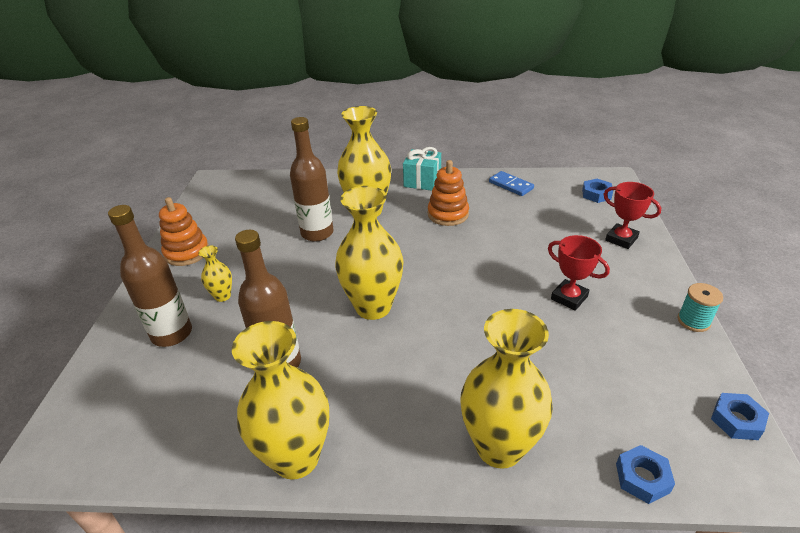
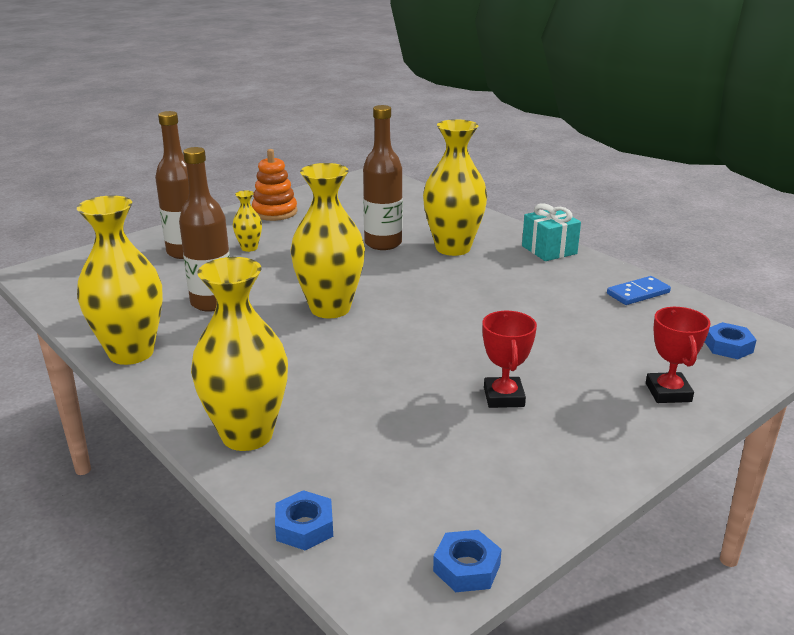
camera: 45 degrees right, 10 degrees down
orange stacking toy [428,160,469,226] -> none
blue domino [489,171,534,196] -> blue domino turned 60 degrees clockwise [607,276,671,305]
turquoise spool [678,283,723,332] -> none

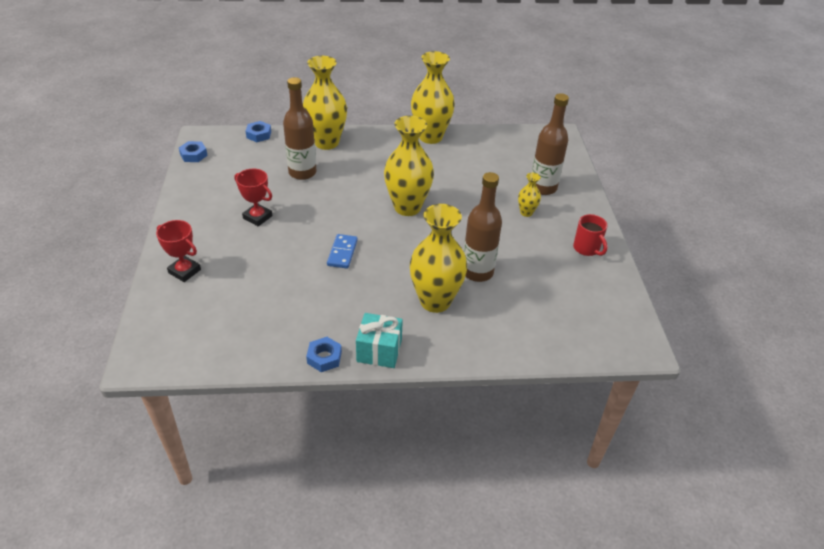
camera: 125 degrees right, 15 degrees up
brown bottle [179,147,230,312] -> brown bottle moved to [283,77,317,180]
orange stacking toy [252,149,297,221] -> red mug [573,214,608,256]
blue domino [607,276,671,305] -> blue domino moved to [327,234,358,269]
blue nut [705,322,756,359] -> blue nut moved to [306,337,342,372]

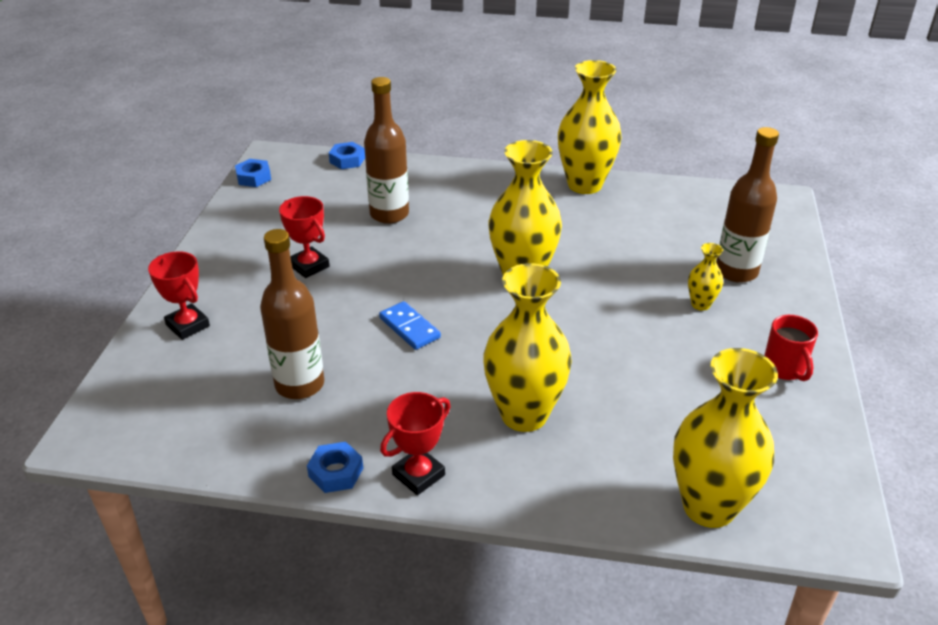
camera: 15 degrees right, 5 degrees down
yellow vase [303,56,347,150] -> yellow vase moved to [673,348,778,528]
blue domino [327,234,358,269] -> blue domino turned 60 degrees counterclockwise [379,301,441,350]
turquoise gift [356,313,403,368] -> red trophy [380,392,451,495]
brown bottle [464,172,502,282] -> brown bottle moved to [260,229,324,399]

